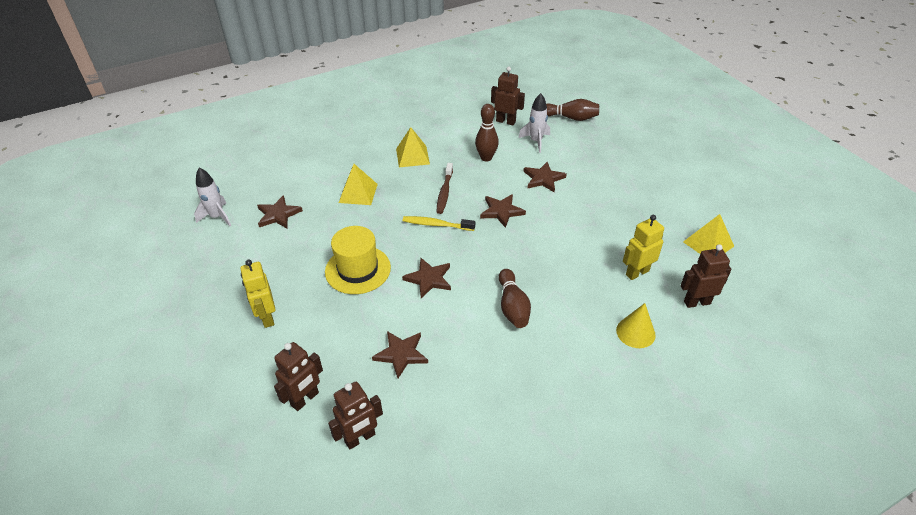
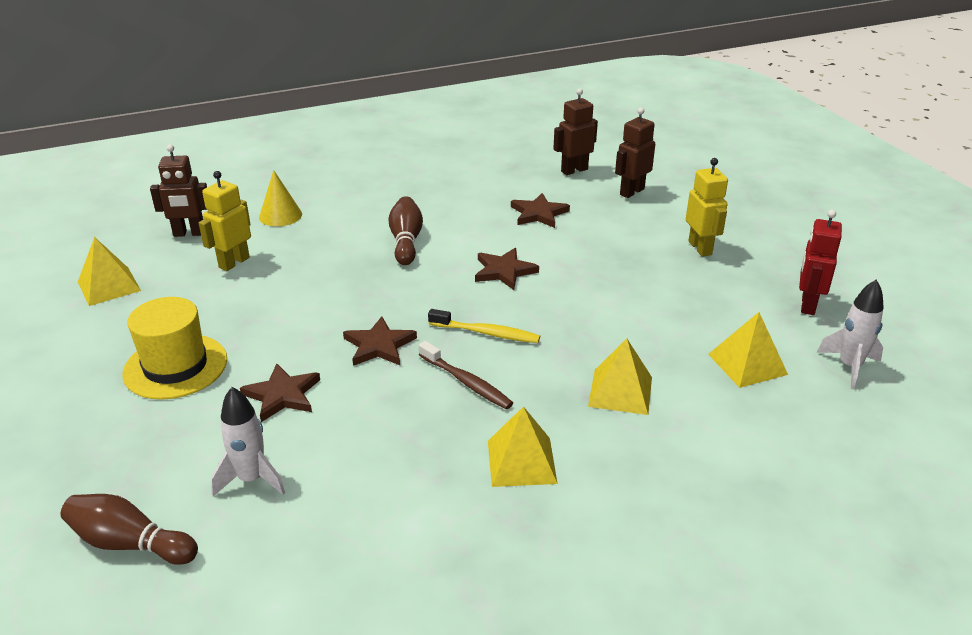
camera: 175 degrees left, 10 degrees down
brown star [257,195,303,228] -> yellow pyramid [708,312,788,388]
yellow hat [325,226,391,294] -> yellow hat moved to [122,297,227,400]
brown toothbrush [436,163,453,214] -> brown toothbrush turned 120 degrees clockwise [419,341,513,409]
brown bowling pin [475,104,499,161] -> none
brown robot [491,67,525,125] -> none
yellow robot [623,215,664,280] -> yellow robot turned 150 degrees clockwise [199,171,251,271]
none -> red robot [799,210,842,315]

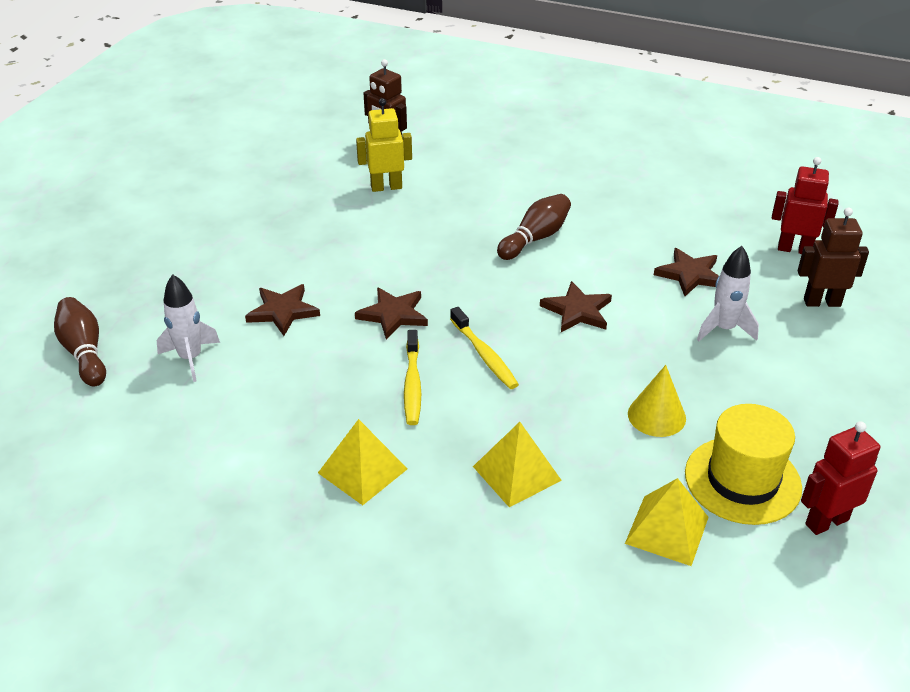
camera: 45 degrees right, 5 degrees up
yellow pyramid [78,237,141,306] -> none
yellow hat [122,297,227,400] -> yellow hat moved to [685,404,802,525]
yellow cone [259,170,302,227] -> yellow cone moved to [628,365,686,437]
brown toothbrush [419,341,513,409] -> yellow toothbrush [404,330,421,425]
brown robot [553,88,598,175] -> red robot [772,157,838,254]
yellow robot [686,158,728,257] -> none
white rocket [817,280,884,389] -> white rocket moved to [697,246,759,341]

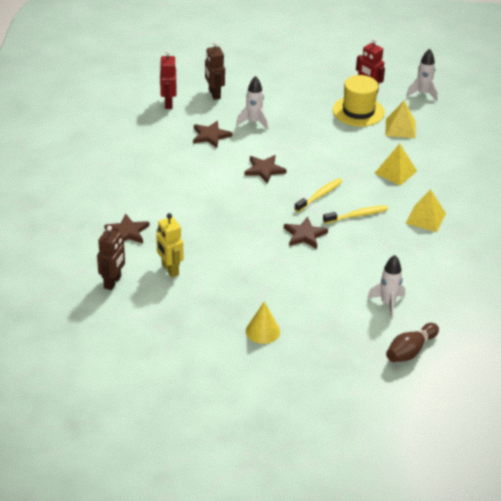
camera: 110 degrees left, 0 degrees up
brown star [245,284,320,336] -> brown star moved to [104,214,149,243]
brown bowling pin [497,194,571,260] -> none
yellow cone [628,365,686,437] -> yellow cone moved to [246,301,280,344]
none -> white rocket [406,48,438,102]

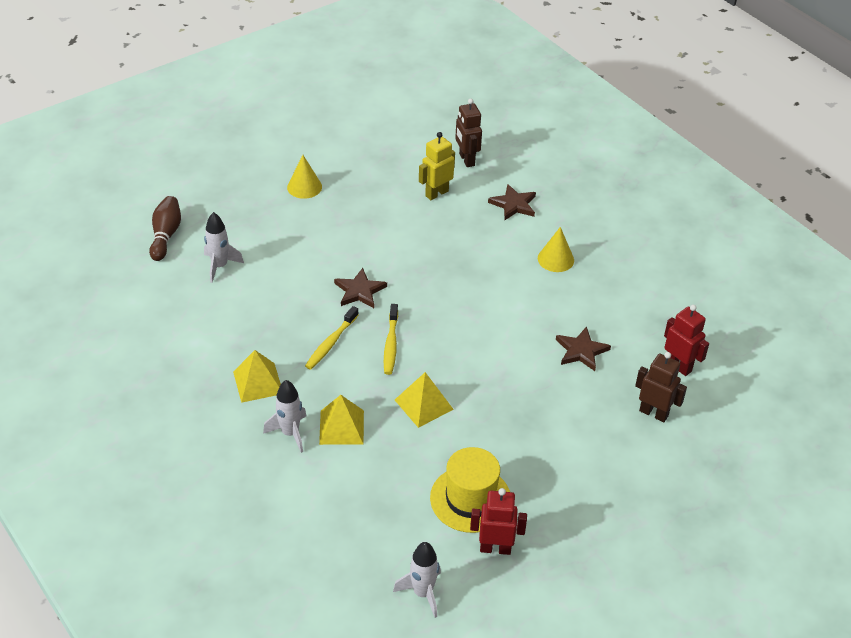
camera: 140 degrees right, 5 degrees up
yellow robot [156,213,183,277] -> yellow robot turned 60 degrees counterclockwise [419,132,455,200]
white rocket [236,76,268,130] -> white rocket moved to [263,380,307,453]
brown star [244,155,287,183] -> none
yellow pyramid [385,100,416,138] -> yellow pyramid moved to [395,372,454,428]
none -> yellow cone [538,227,574,272]

